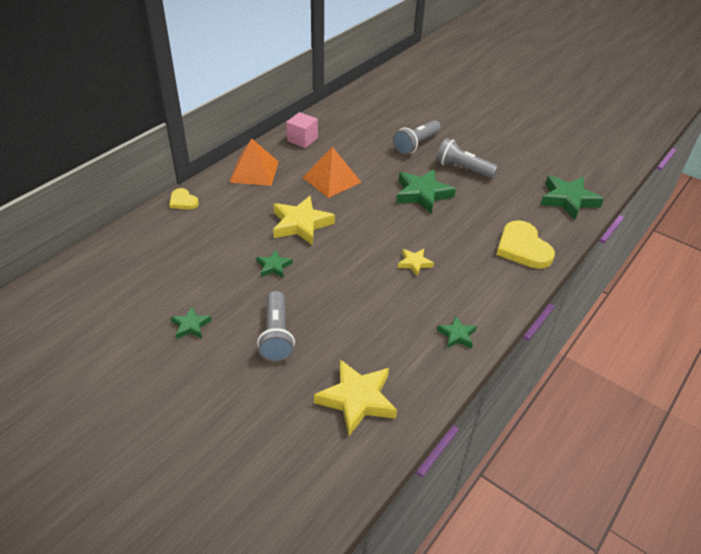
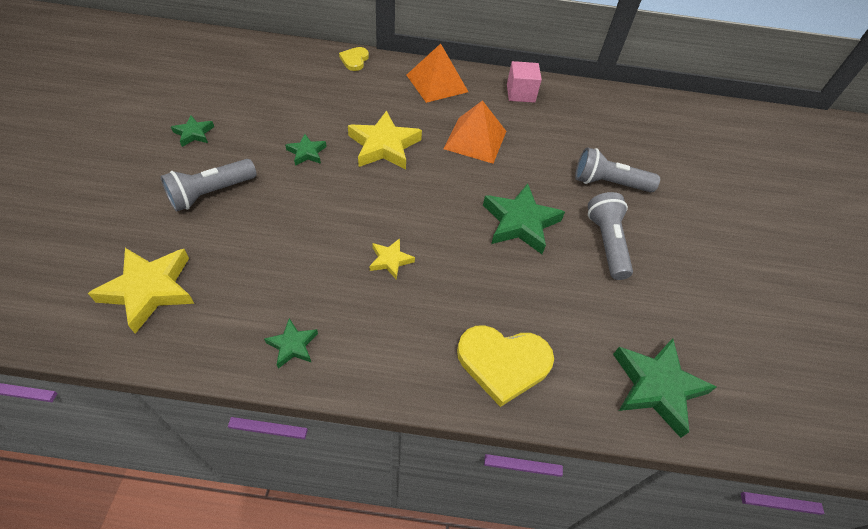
camera: 55 degrees right, 10 degrees up
yellow heart [496,220,555,269] -> yellow heart turned 120 degrees counterclockwise [457,325,554,407]

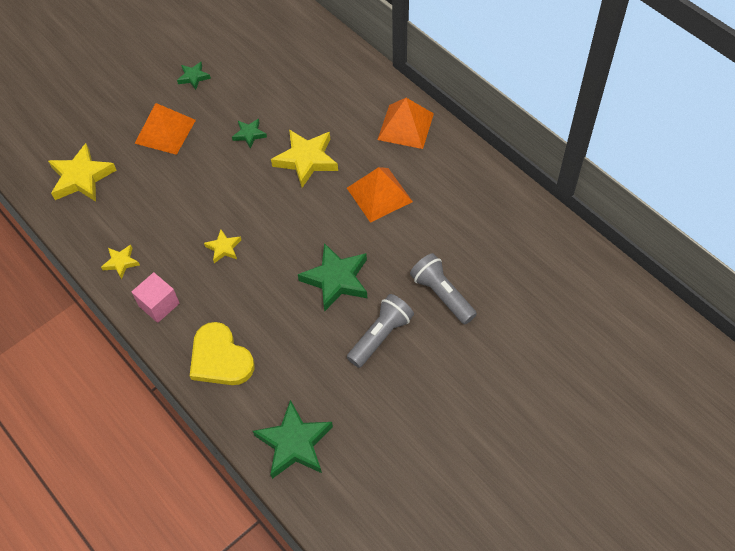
camera: 50 degrees right, 5 degrees up
grey flashlight [161,159,257,212] -> orange pyramid [134,103,196,155]
green star [264,318,318,369] -> yellow star [101,245,140,279]
yellow heart [339,47,369,71] -> none
pink cube [507,61,542,103] -> pink cube moved to [131,272,180,323]

